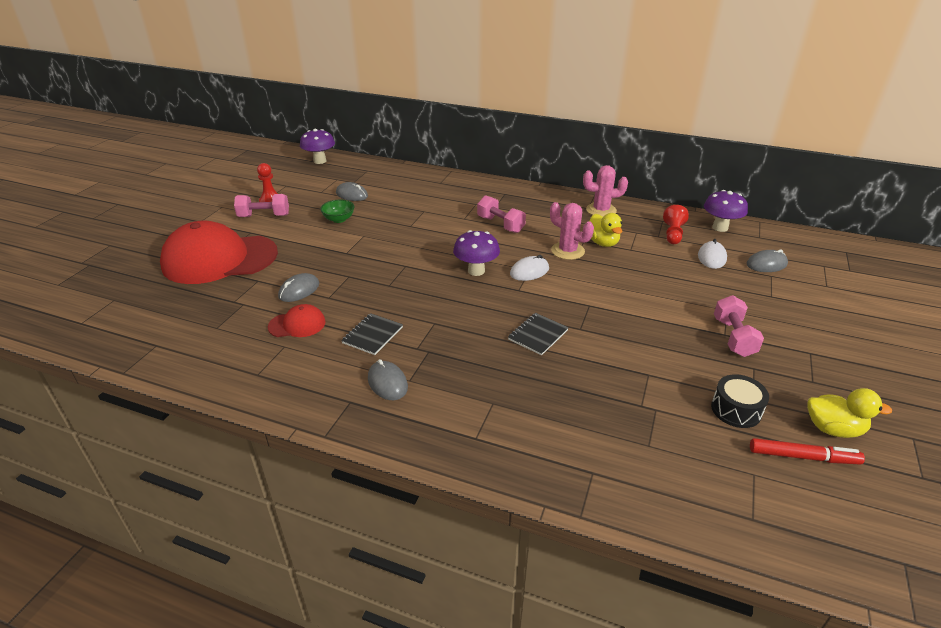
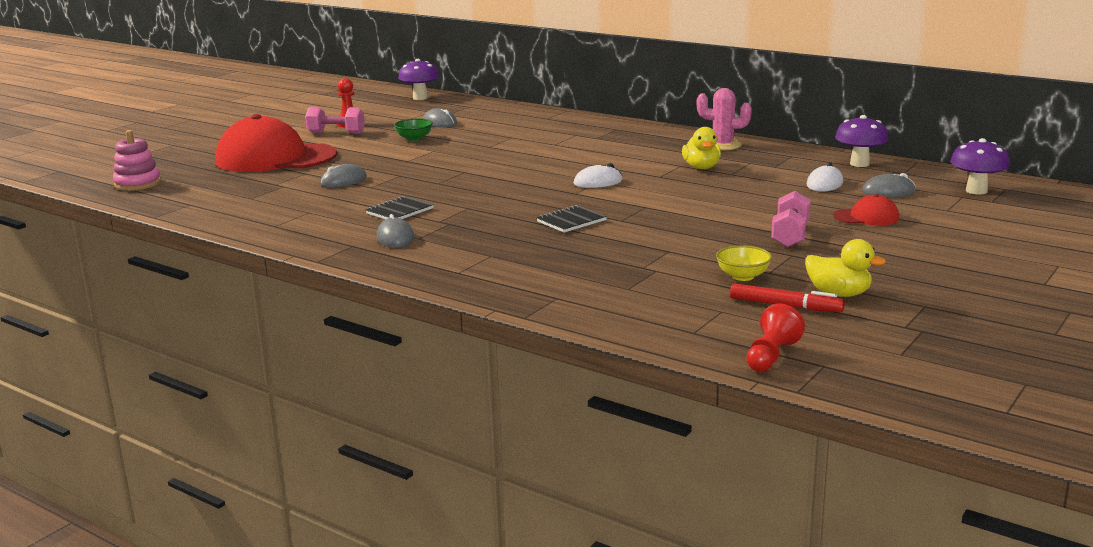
camera: 15 degrees right, 15 degrees down
red cap [268,304,326,337] -> red cap moved to [833,194,899,226]
purple mushroom [453,230,500,276] -> purple mushroom moved to [950,138,1010,195]
pink dumbbell [477,195,526,233] -> none
pink cactus [550,202,594,260] -> none
red pawn [663,205,689,244] -> red pawn moved to [746,304,805,372]
black drum [711,374,769,428] -> yellow bowl [716,246,772,281]
none -> pink stacking toy [113,130,161,191]

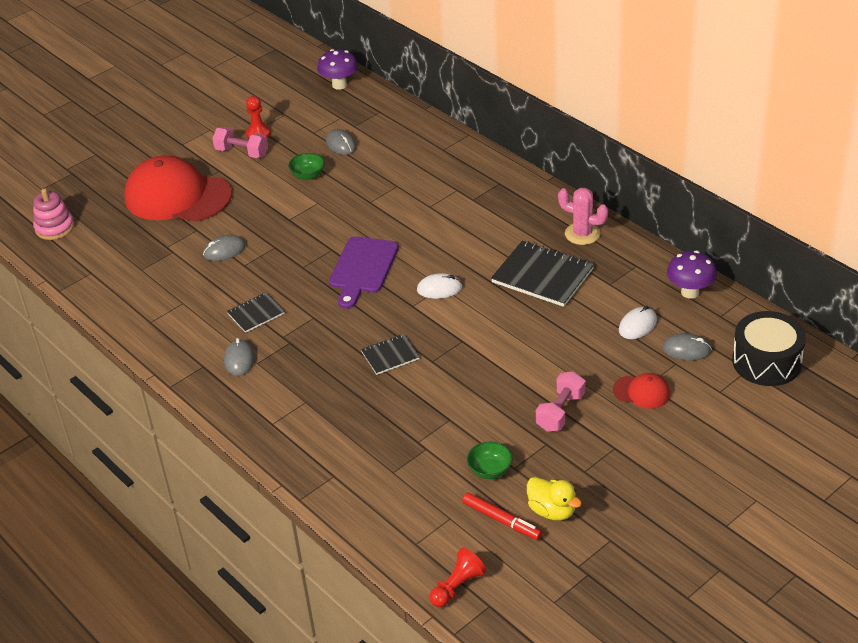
camera: 15 degrees right, 20 degrees up
yellow duck [682,127,721,169] -> black notebook [491,241,594,307]
yellow bowl [716,246,772,281] -> green bowl [467,442,512,479]
purple mushroom [950,138,1010,195] -> black drum [732,311,806,386]
none -> purple cutting board [329,236,399,309]

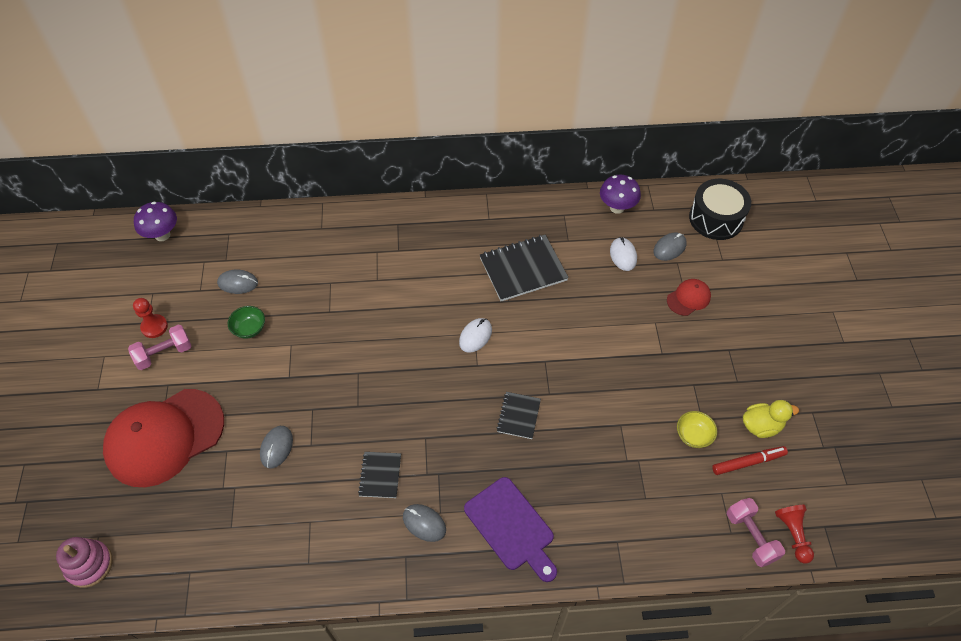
camera: 55 degrees left, 15 degrees up
purple cutting board [329,236,399,309] -> purple cutting board moved to [464,477,557,582]
green bowl [467,442,512,479] -> yellow bowl [677,411,717,448]
pink dumbbell [536,371,585,432] -> pink dumbbell moved to [726,498,785,567]
pink cactus [558,188,608,245] -> none

